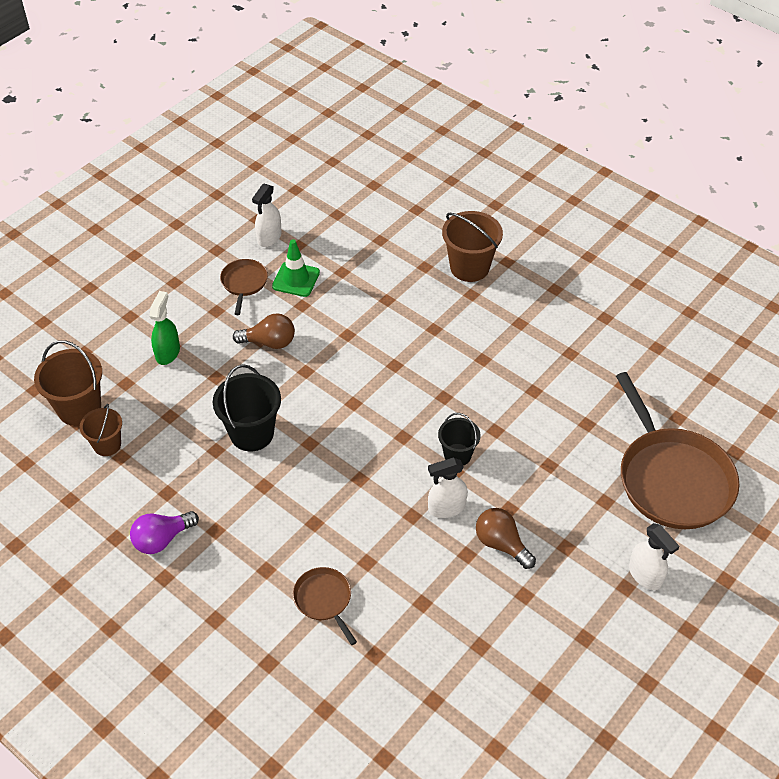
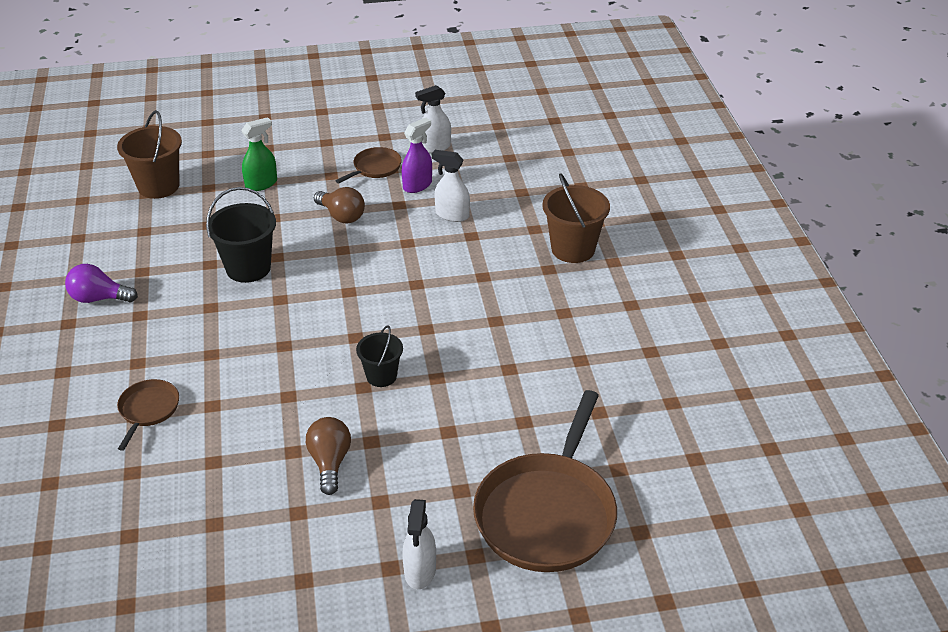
camera: 40 degrees right, 10 degrees down
brown bucket [80,404,122,456] -> none
green traffic cone [272,239,320,297] -> purple spray bottle [402,118,432,193]
white spray bottle [428,458,468,518] -> white spray bottle moved to [432,150,470,222]

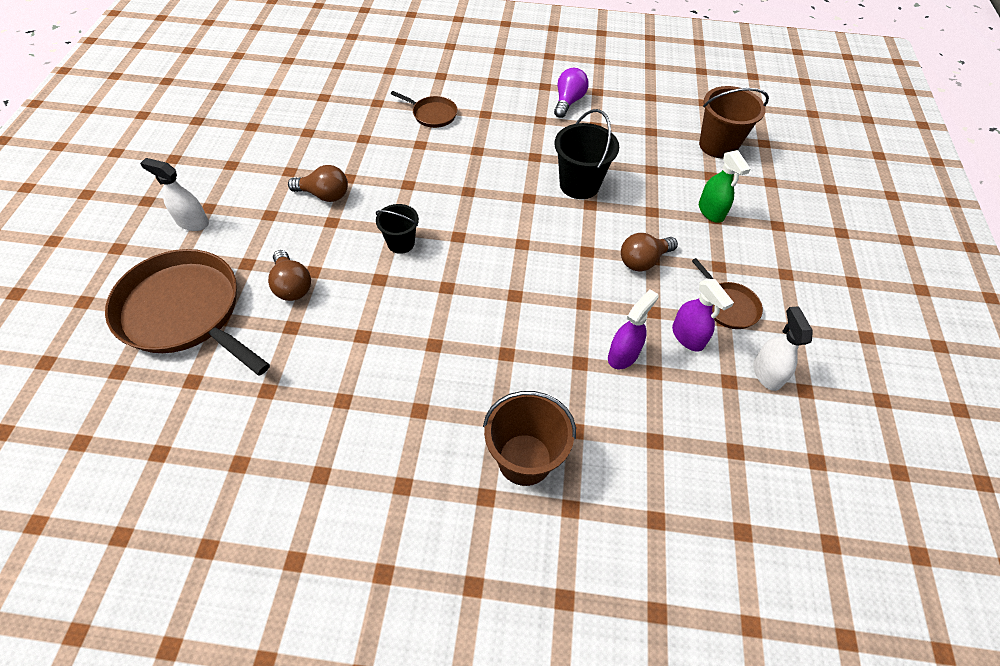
camera: 105 degrees right, 15 degrees up
white spray bottle [432,150,470,222] -> purple spray bottle [608,289,658,369]
none -> brown light bulb [268,250,311,301]

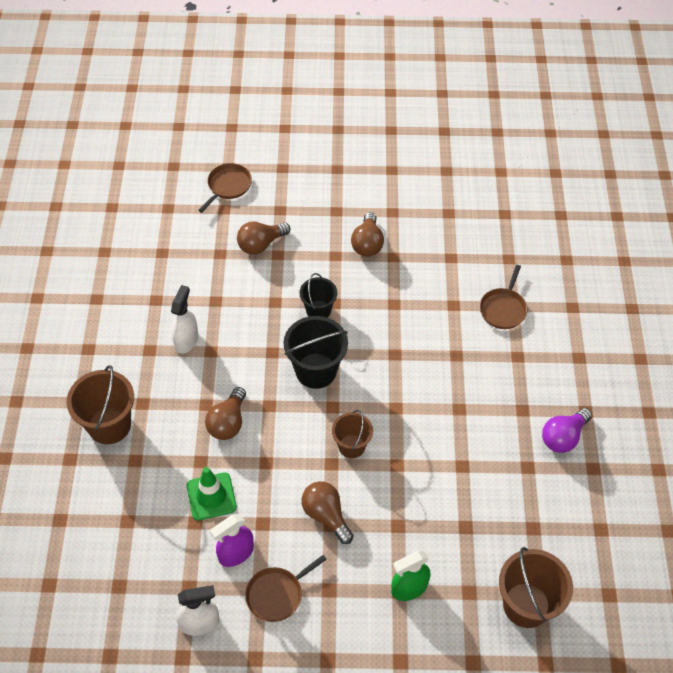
camera: 85 degrees right, 0 degrees up
brown pan [105,249,270,375] -> brown pan [198,163,252,213], size x0.47
white spray bottle [140,158,209,231] -> white spray bottle moved to [171,285,198,354]
purple light bulb [554,68,589,118] -> purple light bulb turned 120 degrees clockwise [542,408,592,453]
black bucket [555,109,619,199] -> black bucket moved to [284,316,348,389]
purple spray bottle [608,289,658,369] -> green traffic cone [187,467,237,521]
none -> brown light bulb [205,387,246,440]
none -> brown bucket [332,410,373,458]

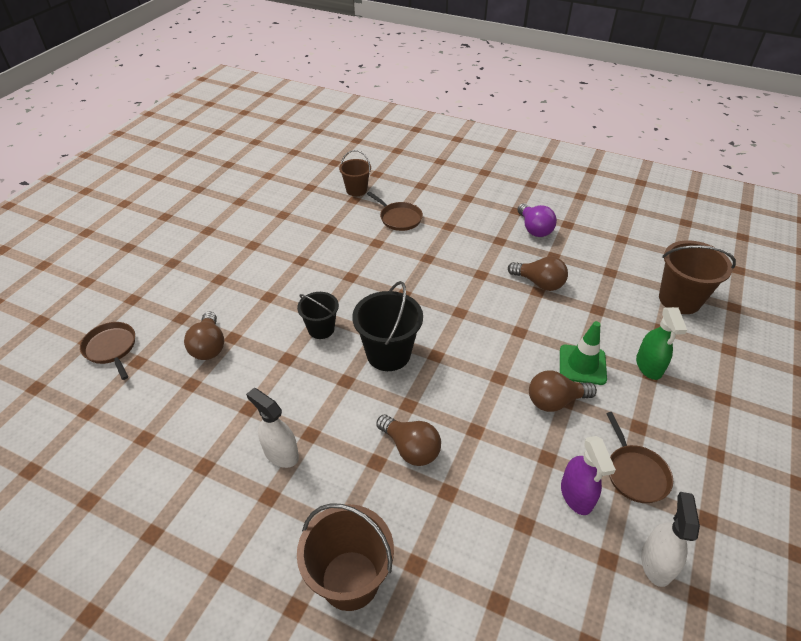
camera: 65 degrees left, 10 degrees down
green traffic cone [187,467,237,521] -> green traffic cone moved to [560,321,607,385]
brown bucket [332,410,373,458] -> brown bucket moved to [339,150,371,196]
brown light bulb [351,212,384,257] -> brown light bulb moved to [508,256,568,291]

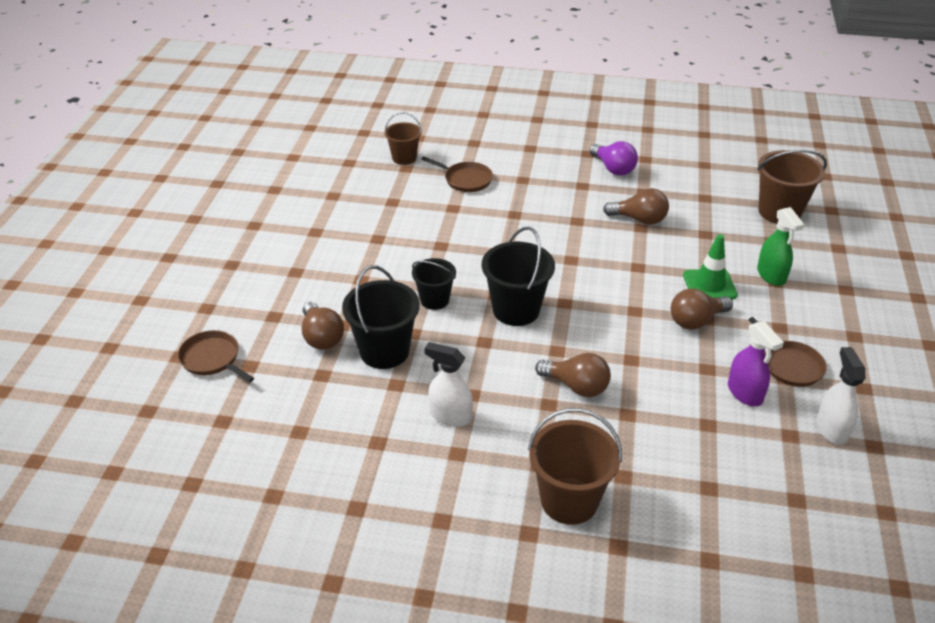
camera: 15 degrees left, 5 degrees down
none -> black bucket [342,265,420,369]

